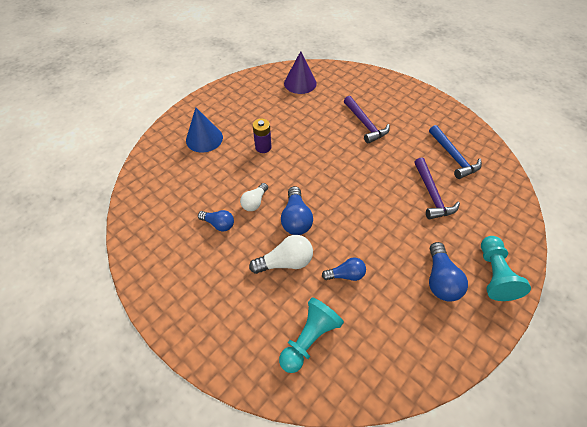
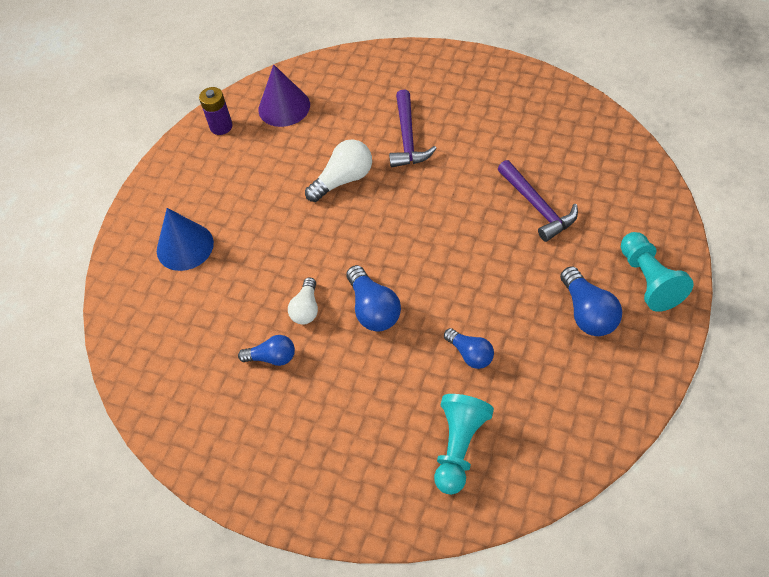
camera: 15 degrees left, 0 degrees up
white light bulb [249,235,313,274] -> white light bulb moved to [305,139,372,202]
purple battery [253,118,272,153] -> purple battery moved to [199,87,233,135]
blue light bulb [322,257,366,281] -> blue light bulb turned 75 degrees clockwise [444,328,494,369]
purple hammer [344,96,390,144] -> purple hammer turned 45 degrees clockwise [389,89,437,167]
blue hammer [429,125,482,179] -> none

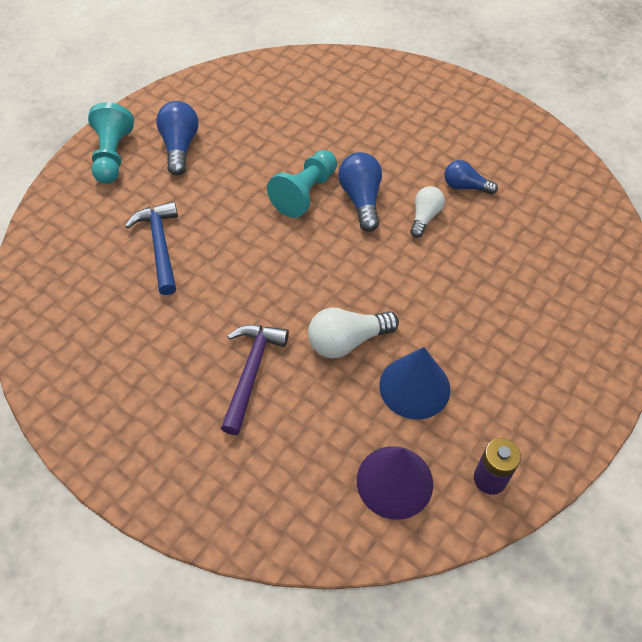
camera: 170 degrees left, 0 degrees up
blue cone [157,208,214,271] -> blue cone moved to [379,347,450,419]
turquoise pawn [434,394,494,495] -> turquoise pawn moved to [267,150,337,218]
blue light bulb [444,328,494,369] -> none
purple hammer [498,160,578,242] -> blue hammer [125,201,178,295]

